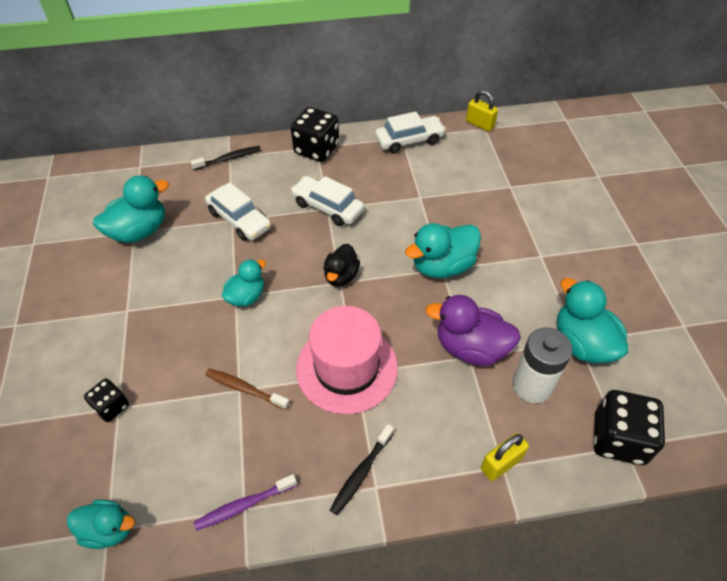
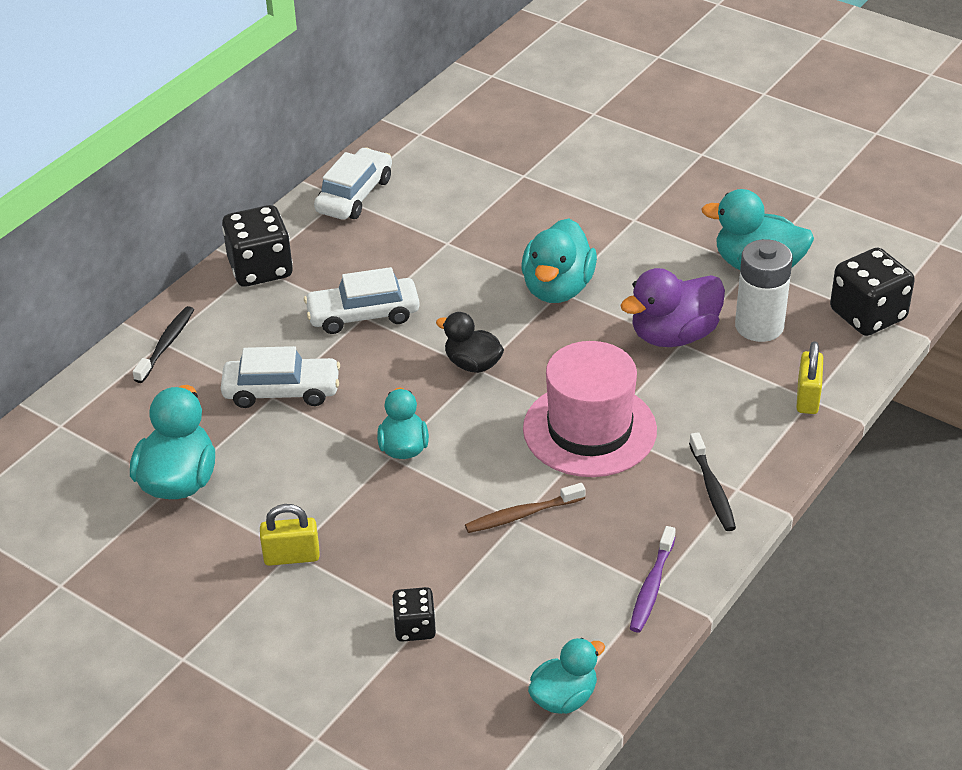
camera: 45 degrees left, 10 degrees down
black duck [323,244,360,287] -> black duck turned 150 degrees clockwise [436,312,504,373]
yellow padlock [466,90,498,132] -> yellow padlock moved to [260,504,320,566]

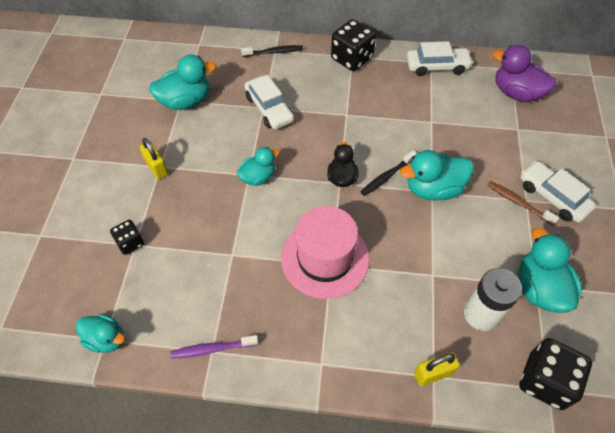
camera: 60 degrees right, 15 degrees up
white car [304,267,420,334] -> white car moved to [520,161,596,223]
brown toothbrush [465,483,586,533] -> brown toothbrush moved to [487,181,559,225]
purple duck [620,268,725,347] -> purple duck moved to [492,45,557,102]
black toothbrush [689,432,736,531] -> black toothbrush moved to [361,150,417,196]

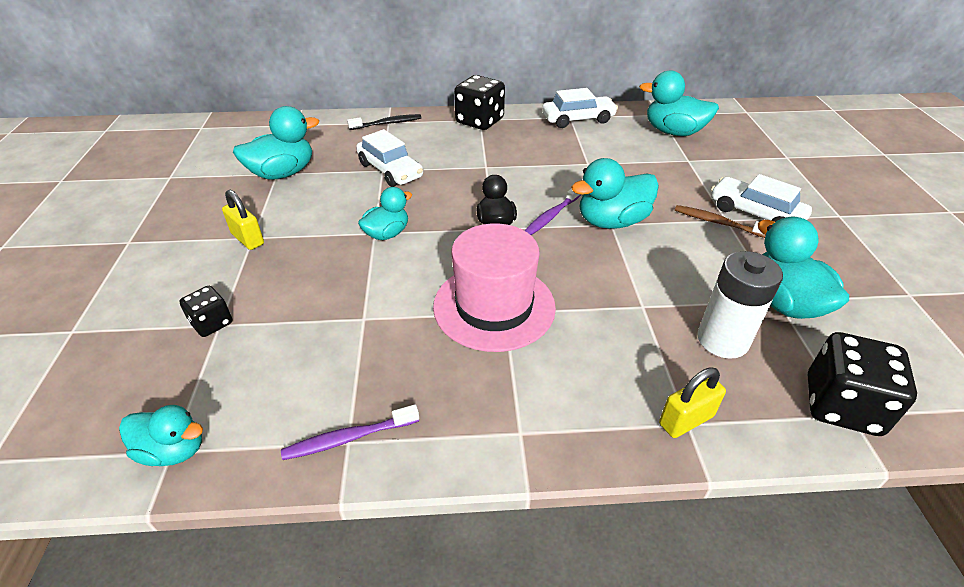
camera: 10 degrees left, 15 degrees down
black toothbrush [361,150,417,196] -> purple toothbrush [524,188,581,235]
purple duck [492,45,557,102] -> turquoise duck [639,70,719,136]

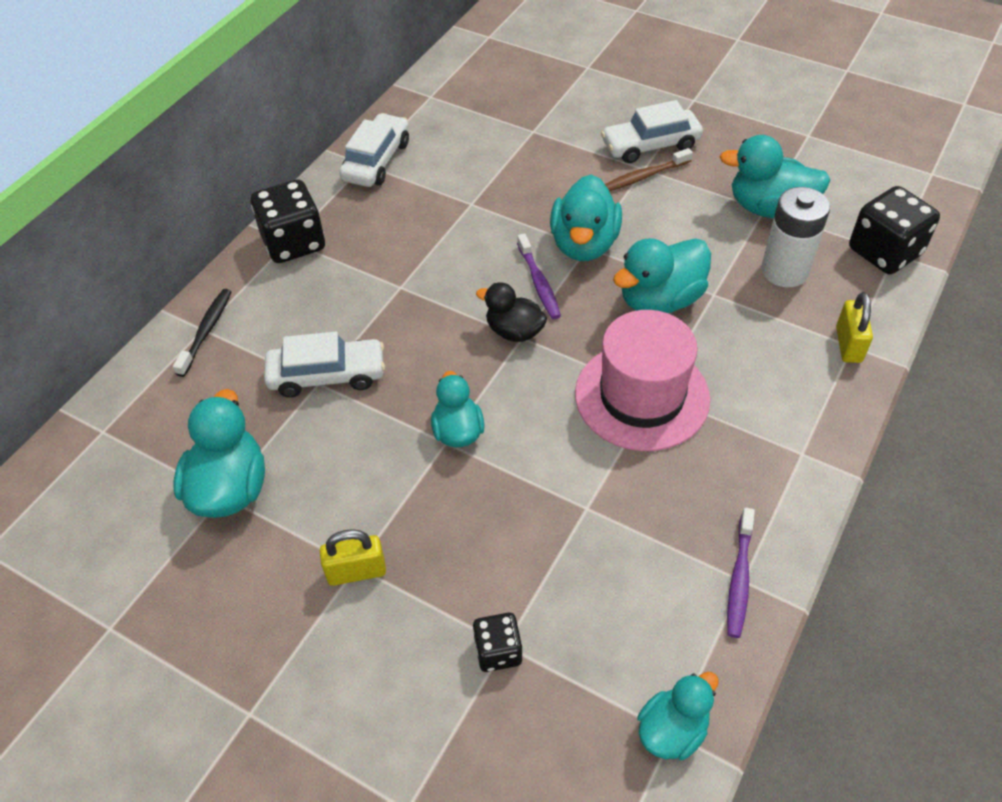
camera: 55 degrees left, 10 degrees up
turquoise duck [639,70,719,136] -> turquoise duck moved to [613,238,711,313]

